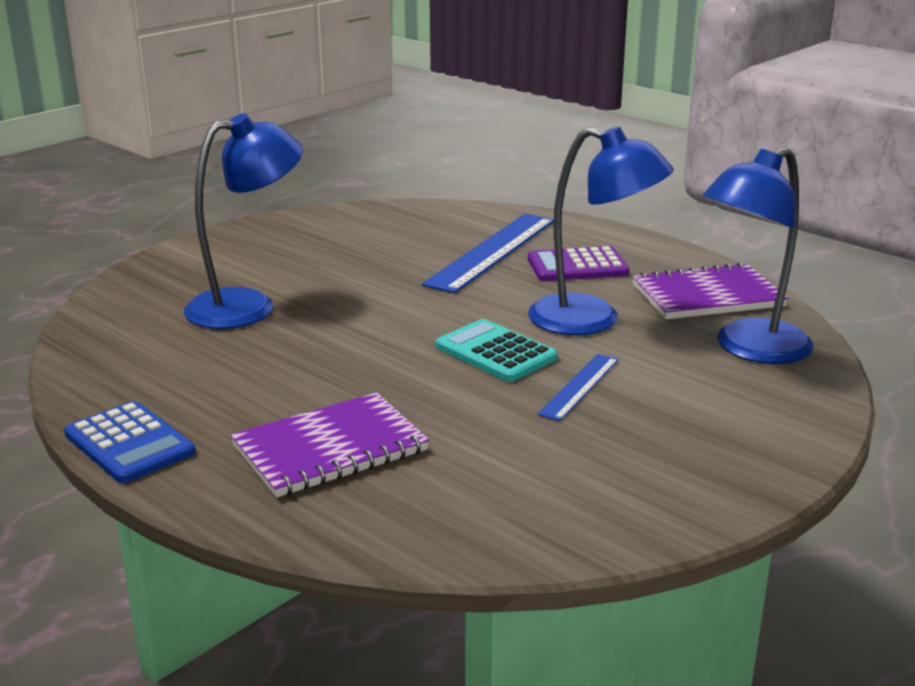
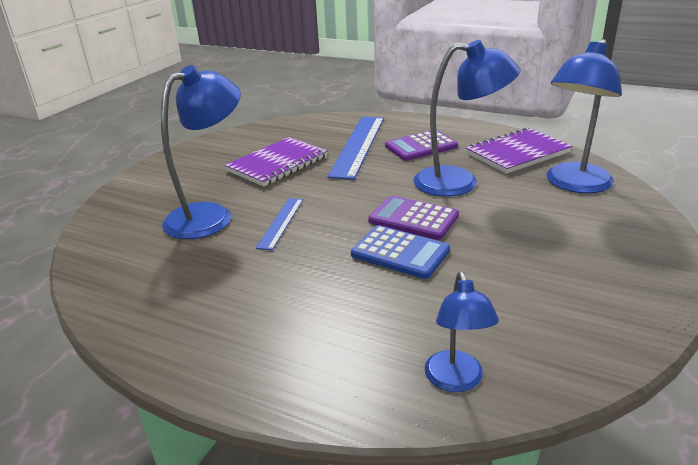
camera: 15 degrees left, 5 degrees up
blue calculator [64,401,196,483] -> blue calculator moved to [351,225,450,279]
purple notebook [231,392,429,498] -> purple notebook moved to [224,137,328,187]
turquoise calculator [436,319,558,382] -> purple calculator [368,195,459,240]
blue ruler [538,354,619,421] -> blue ruler moved to [256,198,303,250]
none -> blue lamp [425,271,499,392]

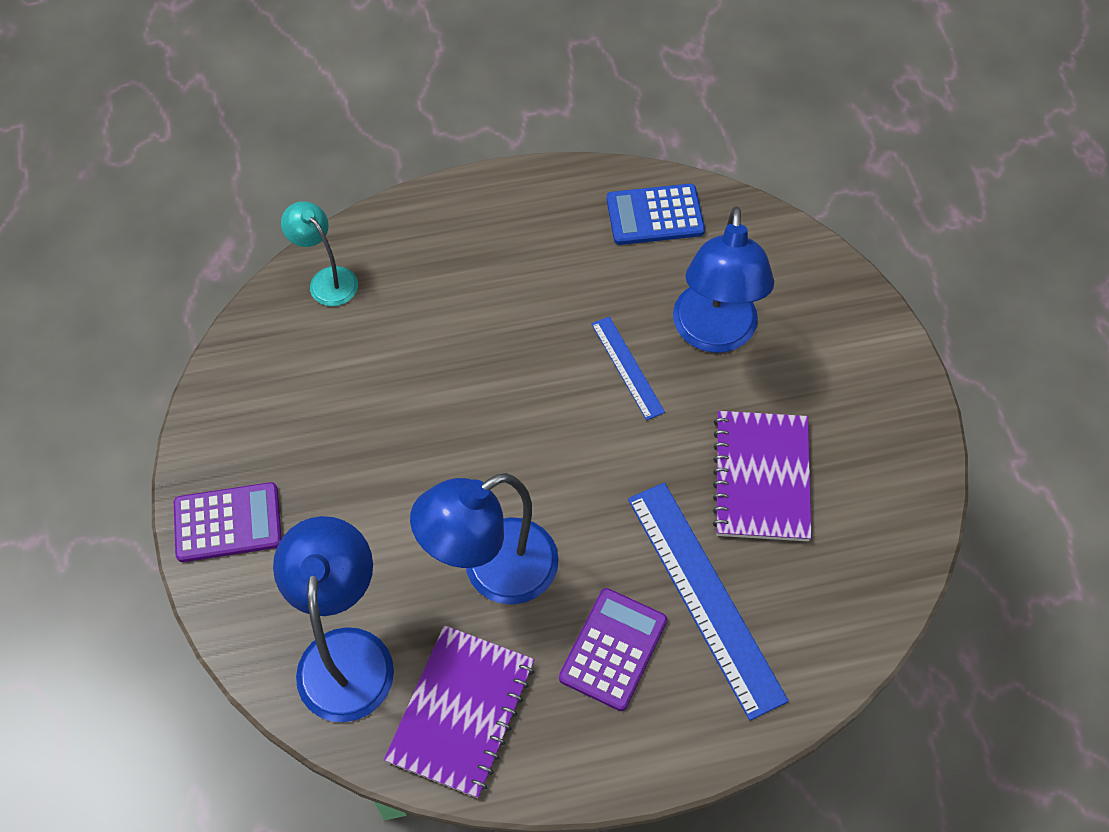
camera: 140 degrees right, 30 degrees up
blue calculator [351,225,450,279] -> blue calculator moved to [607,184,705,245]
purple calculator [368,195,459,240] -> purple calculator moved to [174,482,282,562]
blue lamp [425,271,499,392] -> turquoise lamp [281,201,358,306]

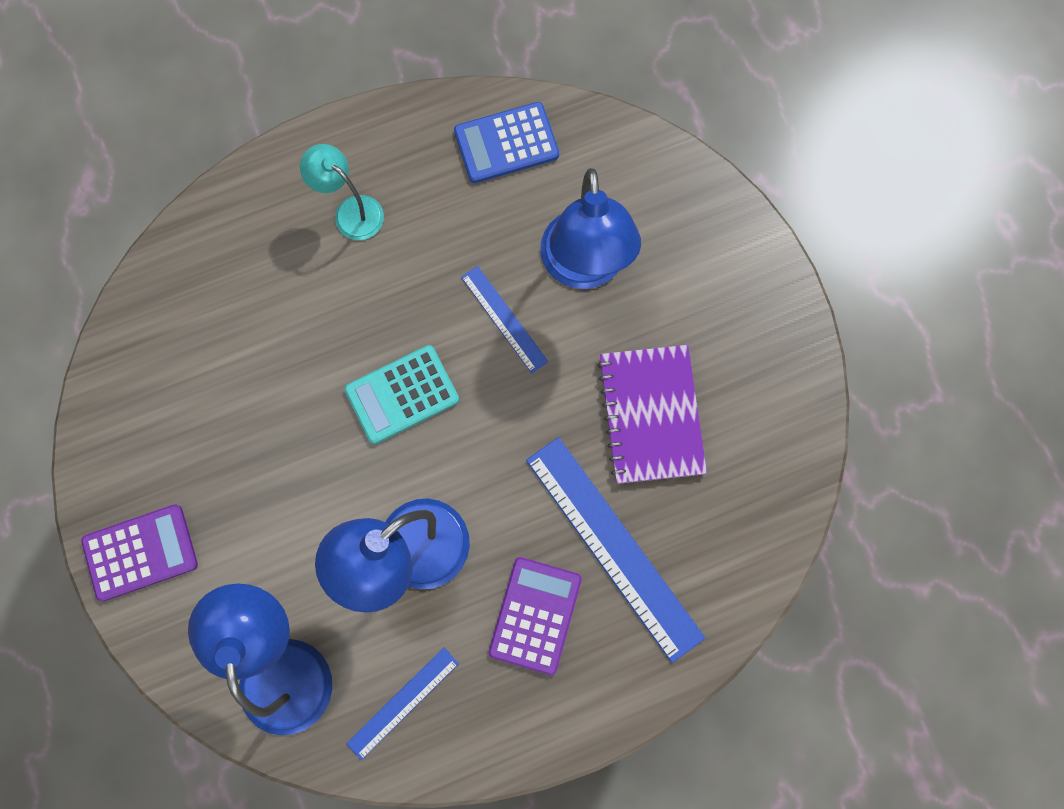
camera: 10 degrees left, 15 degrees up
turquoise lamp [281,201,358,306] -> turquoise lamp moved to [300,144,384,240]
purple notebook [384,625,535,798] -> blue ruler [346,648,459,760]
none -> turquoise calculator [344,345,459,444]

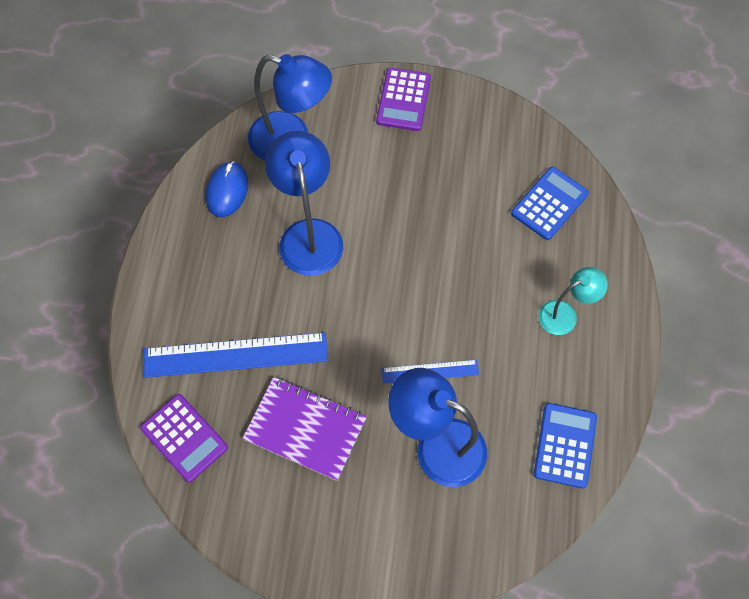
camera: 120 degrees right, 10 degrees down
turquoise calculator [344,345,459,444] -> none
blue ruler [346,648,459,760] -> blue mouse [206,161,248,217]
purple calculator [488,557,582,675] -> purple calculator moved to [140,394,228,482]
none -> blue calculator [511,167,589,240]

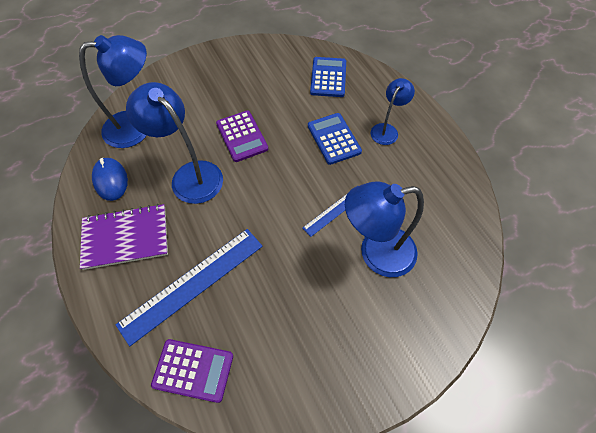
camera: 35 degrees left, 5 degrees down
purple notebook [242,377,367,481] -> purple notebook moved to [80,204,168,270]
purple calculator [376,68,431,131] -> purple calculator moved to [216,110,268,162]
blue calculator [534,403,597,489] -> blue calculator moved to [308,113,362,165]
turquoise lamp [539,267,608,335] -> blue lamp [370,78,415,145]

